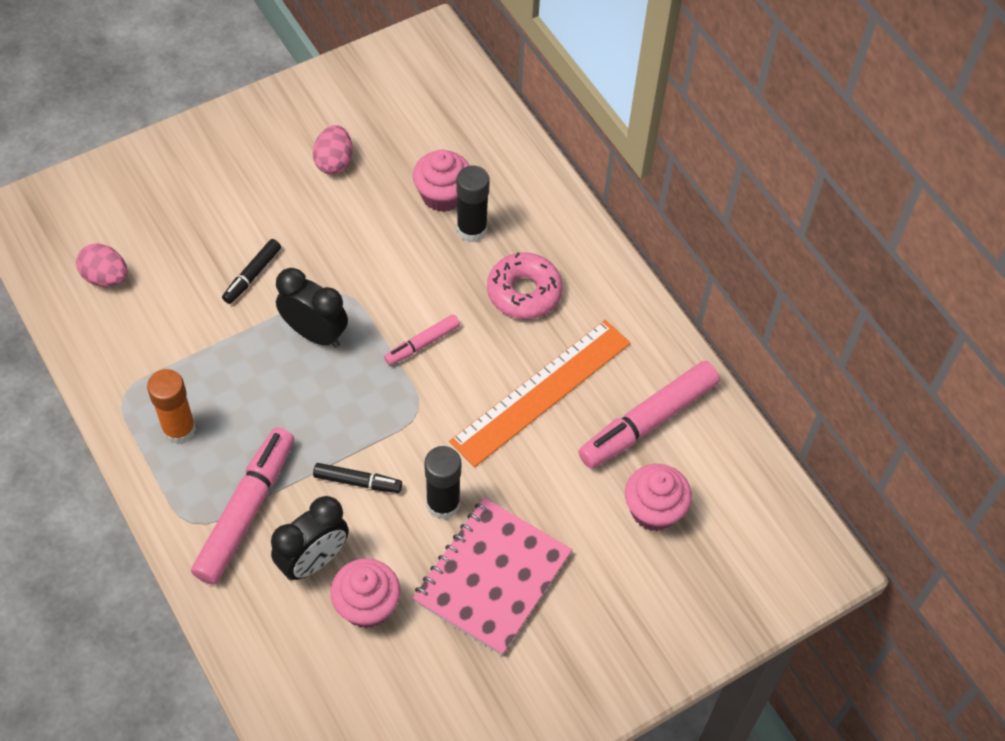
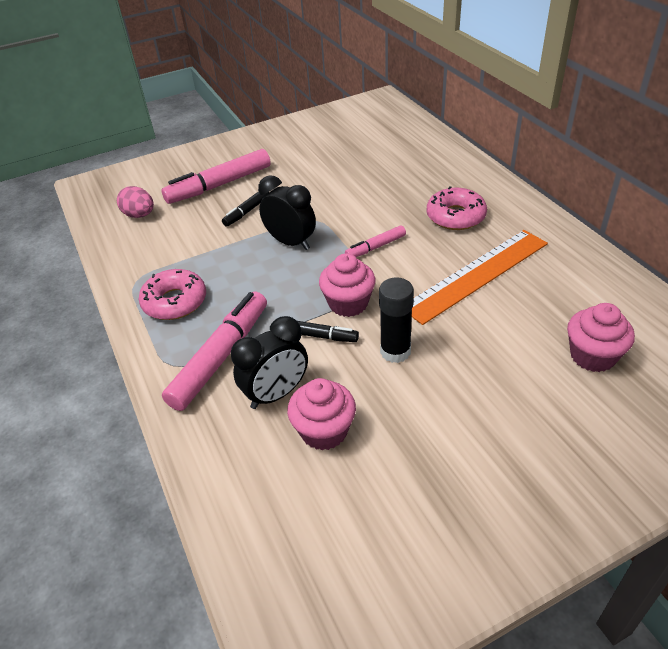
camera: 10 degrees right, 15 degrees down
orange glue stick [147,369,196,444] -> pink donut [139,269,206,320]
pink egg [313,125,353,175] -> none
pink notebook [412,498,572,656] -> none
pink cupcake [413,150,470,212] -> pink cupcake moved to [319,253,376,317]
black glue stick [457,165,490,242] -> none
pink marker [578,361,720,469] -> pink marker moved to [162,149,271,204]

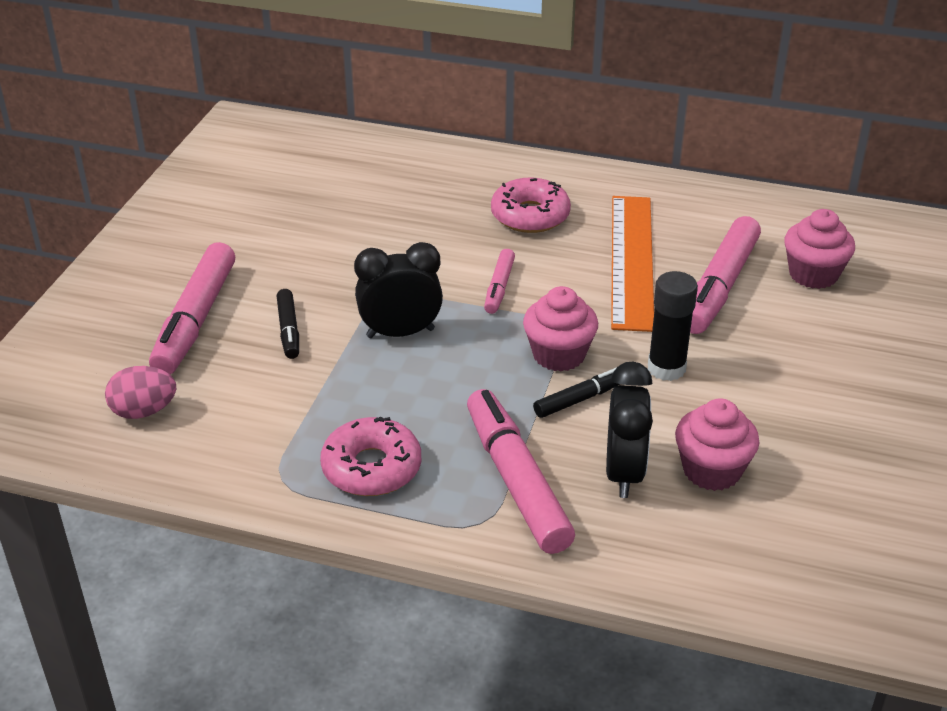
camera: 50 degrees left, 5 degrees down
none -> pink marker [690,216,761,334]

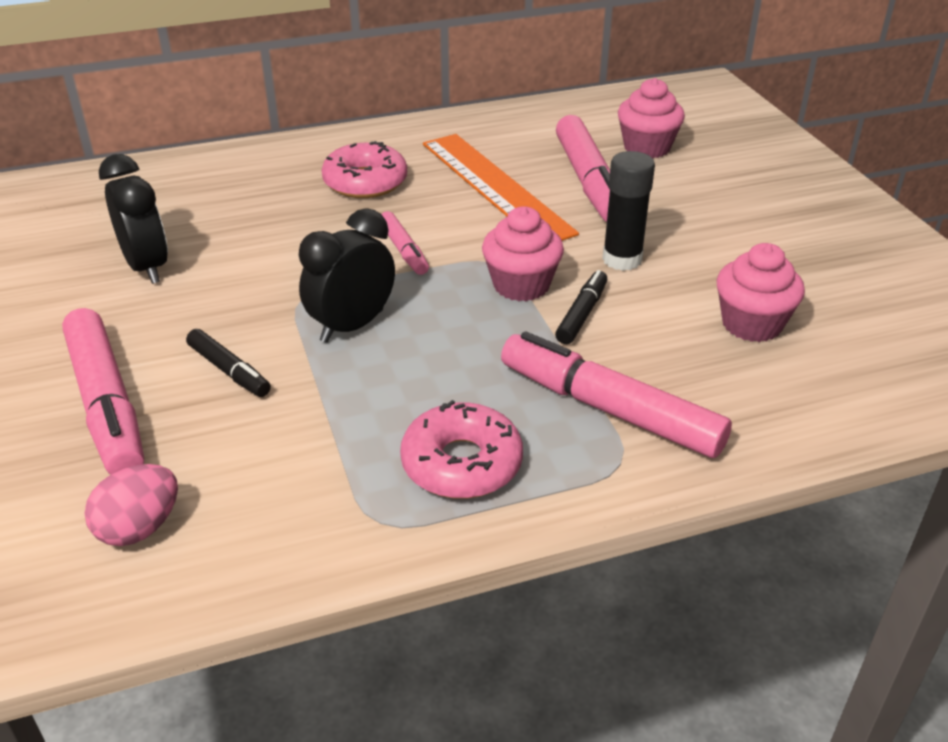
camera: 35 degrees left, 0 degrees up
black clock [606,362,653,498] -> black clock moved to [99,154,168,284]

